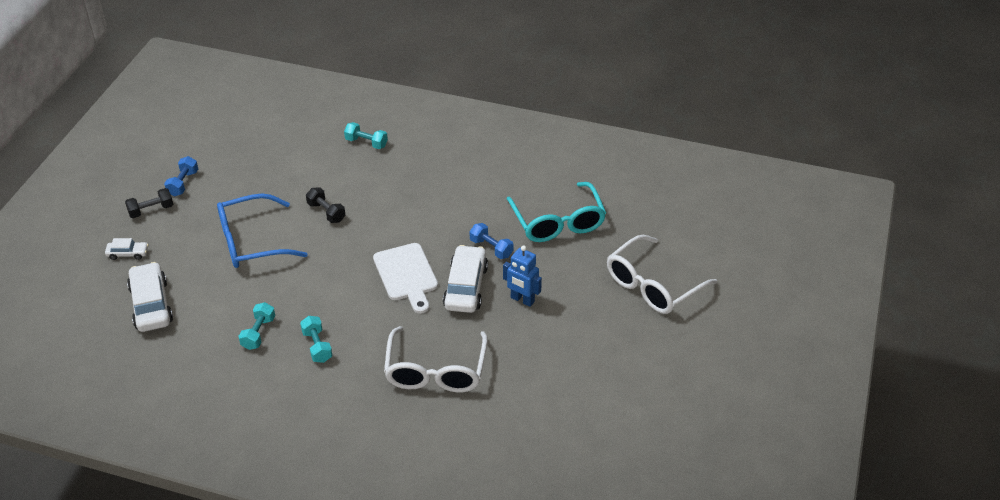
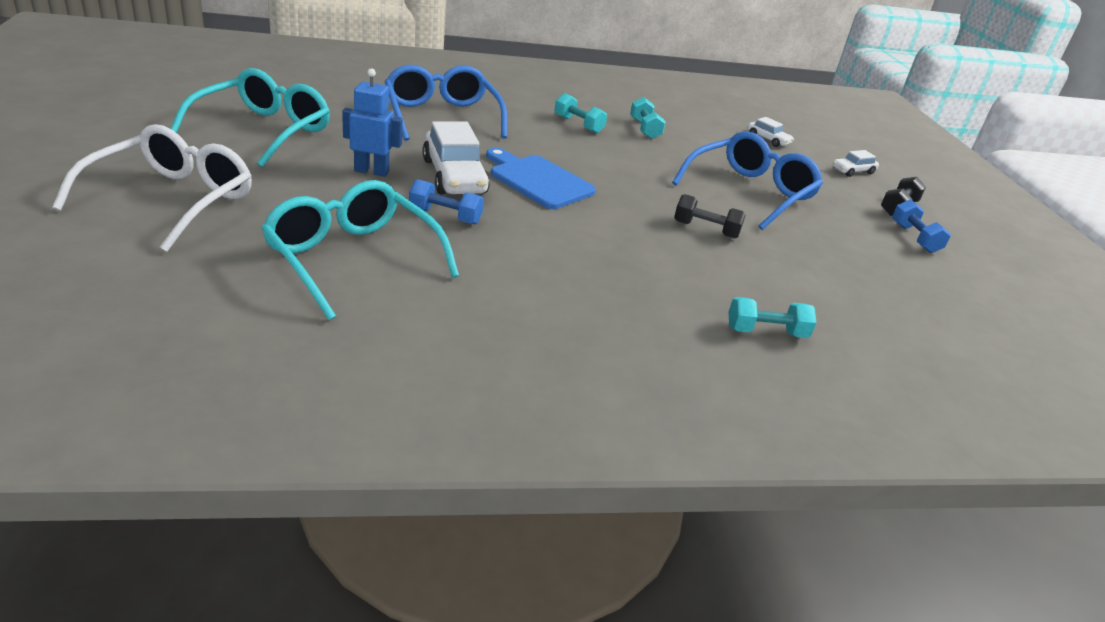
camera: 150 degrees right, 10 degrees down
white car [127,262,173,332] -> white car [748,117,794,147], size x0.51
white cutting board [373,243,438,314] -> blue cutting board [486,148,596,209]
white glasses [384,326,488,393] -> blue glasses [384,65,507,141]
none -> turquoise glasses [170,68,330,167]

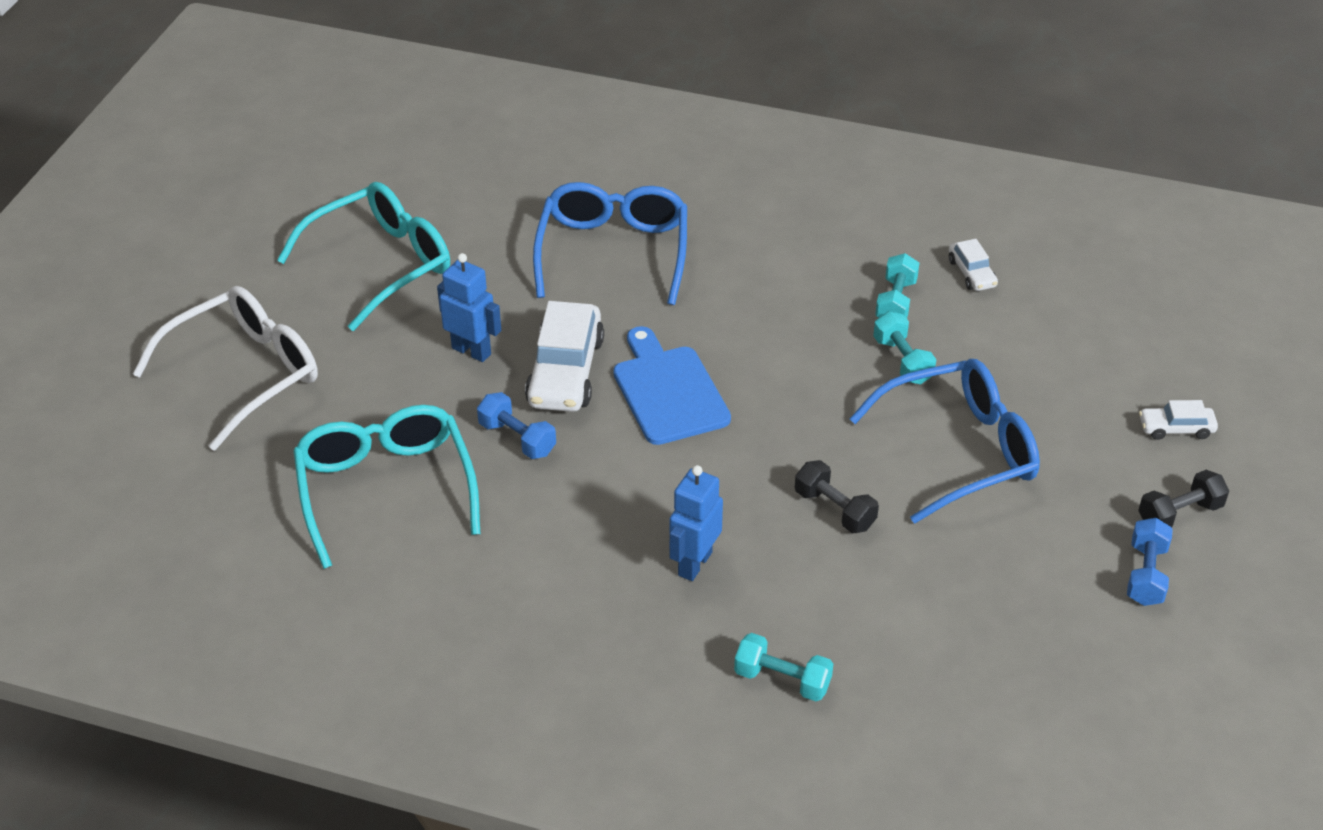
camera: 30 degrees right, 10 degrees up
turquoise dumbbell [555,93,607,134] -> turquoise dumbbell moved to [873,311,936,384]
white car [748,117,794,147] -> white car moved to [949,239,998,291]
none -> blue robot [669,465,723,581]

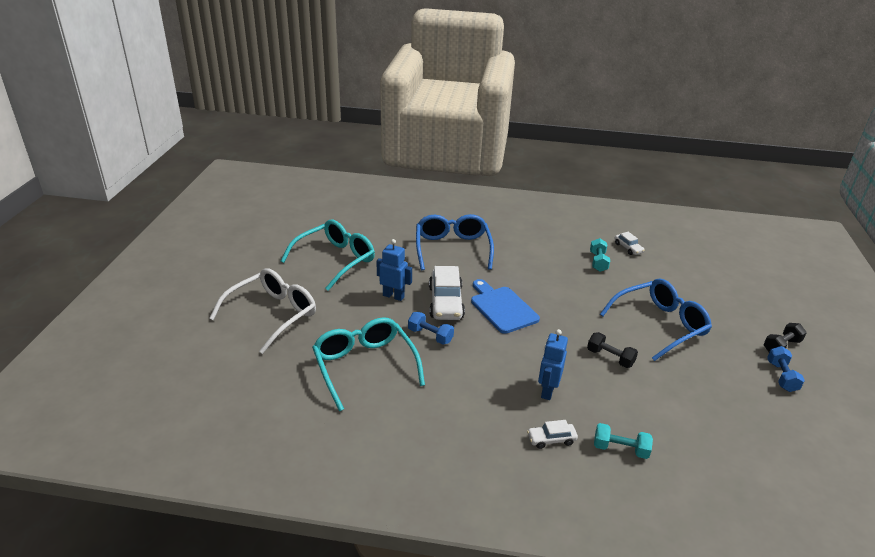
camera: 10 degrees left, 10 degrees down
turquoise dumbbell [873,311,936,384] -> none
white car [1139,400,1218,440] -> white car moved to [527,420,578,449]

